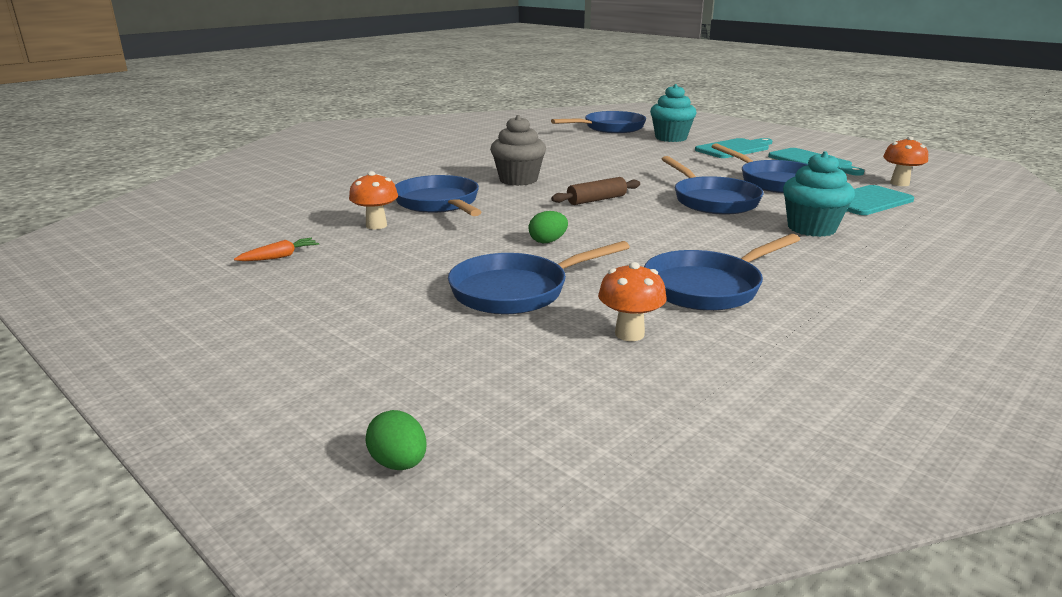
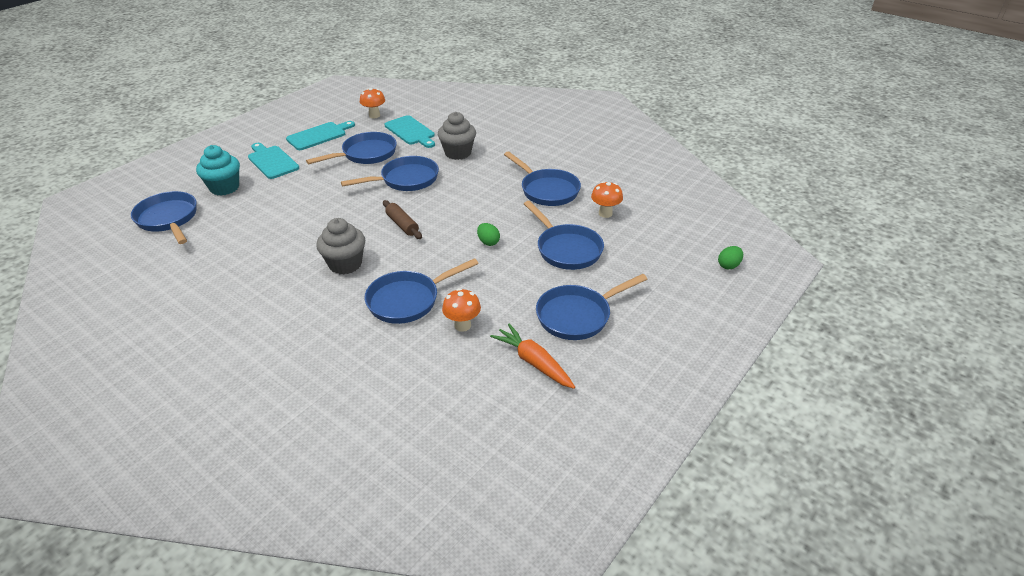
camera: 95 degrees left, 15 degrees up
orange carrot [234,238,319,261] -> orange carrot [490,324,575,389], size x1.72
turquoise cupcake [783,151,855,237] -> grey cupcake [438,112,476,160]
none -> blue pan [536,274,647,340]

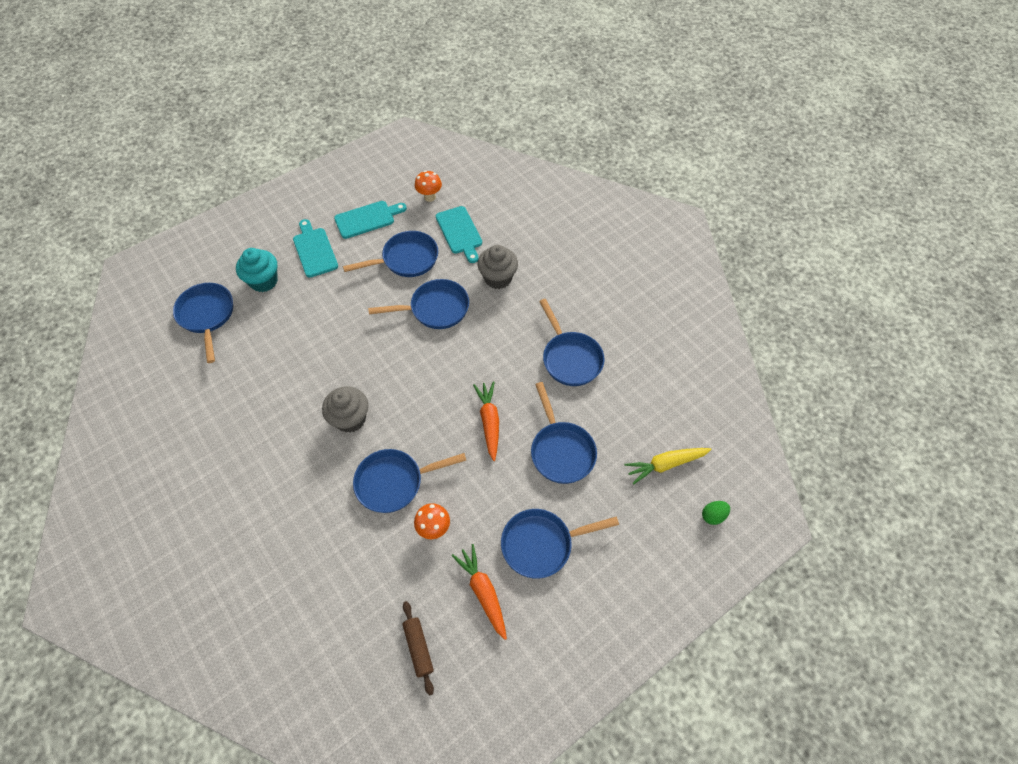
camera: 15 degrees right, 20 degrees up
brown rolling pin [383,200,422,239] -> brown rolling pin moved to [402,601,434,696]
green egg [477,223,500,246] -> orange carrot [473,381,499,461]
orange mushroom [591,181,623,218] -> none
none -> yellow carrot [624,448,712,485]

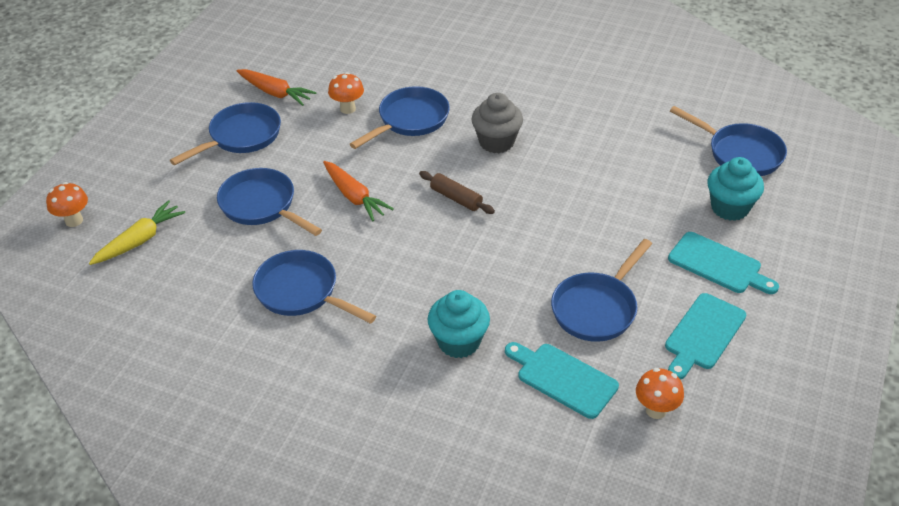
camera: 150 degrees right, 15 degrees down
blue pan [368,279,469,329] -> none
brown rolling pin [402,601,434,696] -> brown rolling pin moved to [419,171,495,214]
grey cupcake [477,245,518,289] -> turquoise cupcake [428,290,490,358]
green egg [702,501,730,525] -> orange mushroom [46,182,88,227]

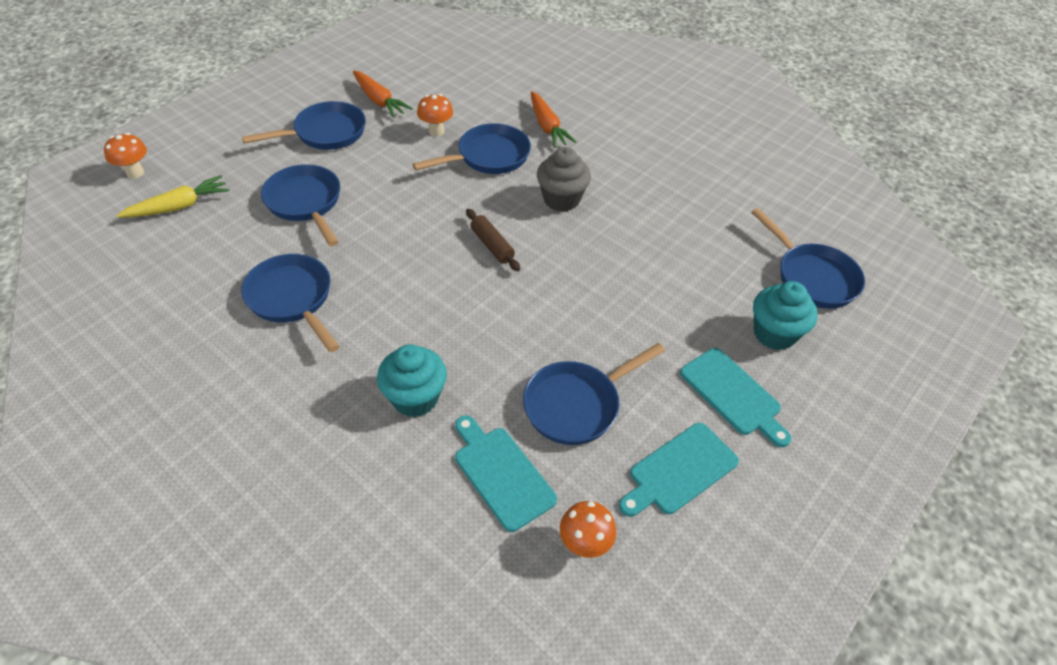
camera: 15 degrees right, 5 degrees up
orange carrot [323,161,394,221] -> orange carrot moved to [531,91,577,148]

